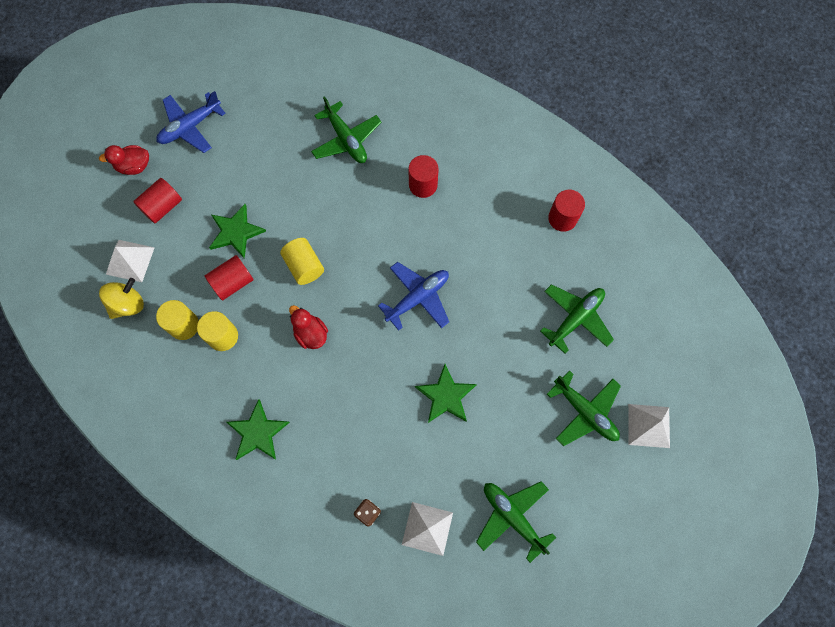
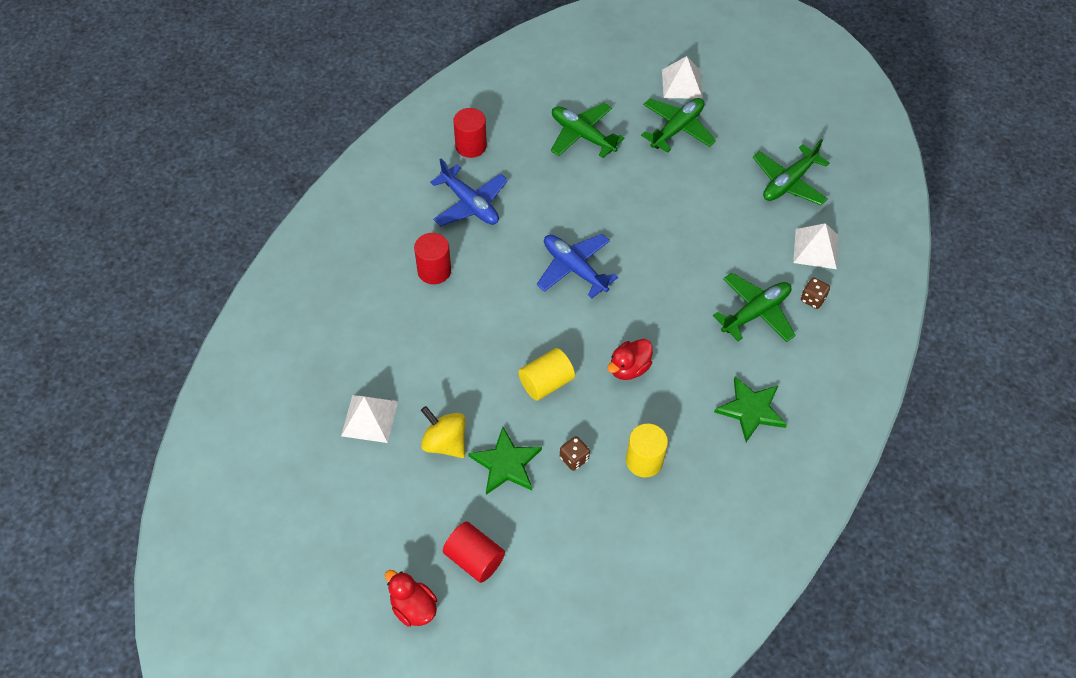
camera: 95 degrees left, 15 degrees down
red duck [99,145,149,175] -> red duck turned 150 degrees clockwise [385,570,437,626]
yellow spinning top [99,278,144,319] -> yellow spinning top moved to [421,406,466,458]
white pyramid [106,240,155,282] -> white pyramid moved to [341,395,398,443]
blue plane [156,91,226,153] -> blue plane moved to [430,159,508,227]
yellow cylinder [156,300,199,340] -> none
red cylinder [205,255,254,300] -> brown dice [560,436,590,471]
green plane [311,96,381,163] -> green plane moved to [713,273,796,342]
green star [415,364,477,423] -> none

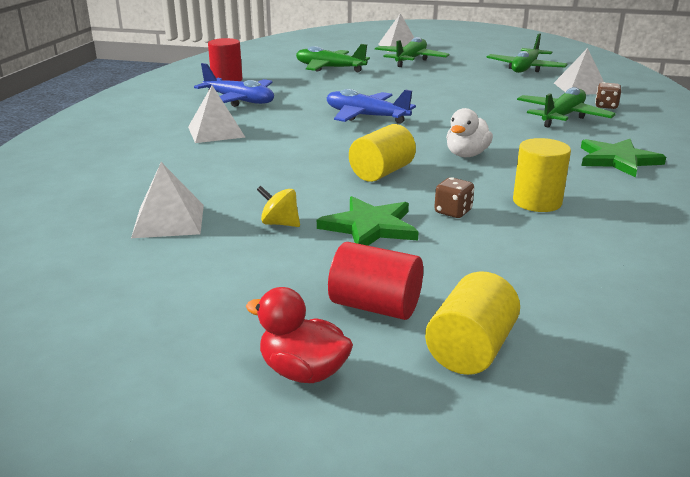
camera: 15 degrees left, 30 degrees down
red cylinder [414,233,451,284] -> white pyramid [188,86,245,143]
yellow spinning top [421,406,466,458] -> yellow spinning top [257,186,300,227], size x0.62
red duck [607,339,653,380] -> white duck [446,108,493,157]
none -> yellow cylinder [425,271,520,375]

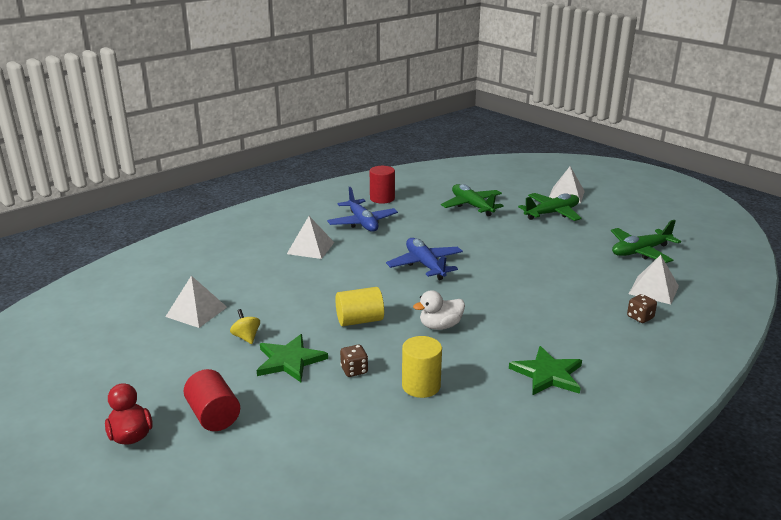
camera: 35 degrees right, 0 degrees up
yellow cylinder [425,271,520,375] -> none
green plane [517,87,616,128] -> none

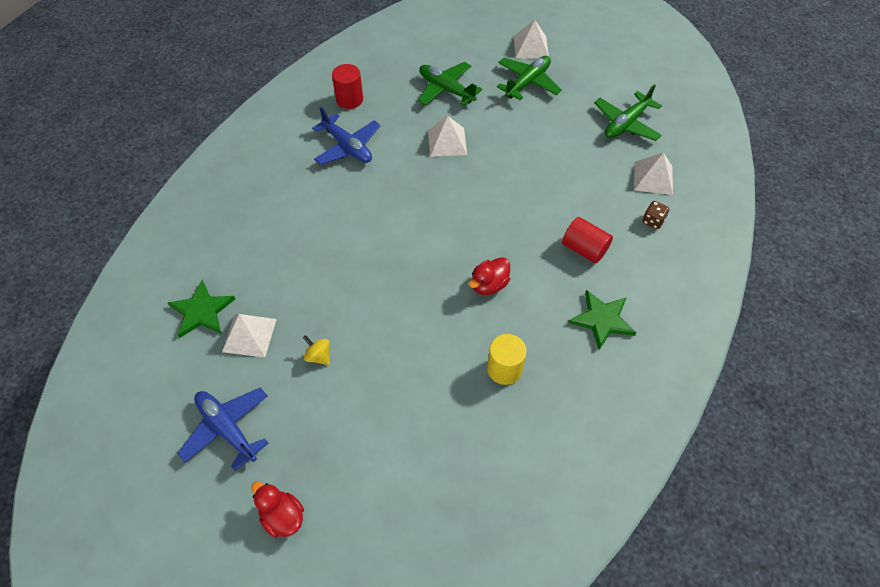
camera: 20 degrees left, 30 degrees up
red cylinder [184,369,240,431] -> red cylinder moved to [562,217,613,263]
green star [257,334,328,382] -> green star moved to [168,280,235,338]
white pyramid [287,216,335,259] -> white pyramid moved to [428,116,467,157]
yellow cylinder [335,287,384,326] -> none
brown dice [340,345,368,377] -> none
blue plane [386,238,463,280] -> blue plane moved to [177,388,268,471]
white duck [413,290,465,330] -> red duck [469,257,510,295]

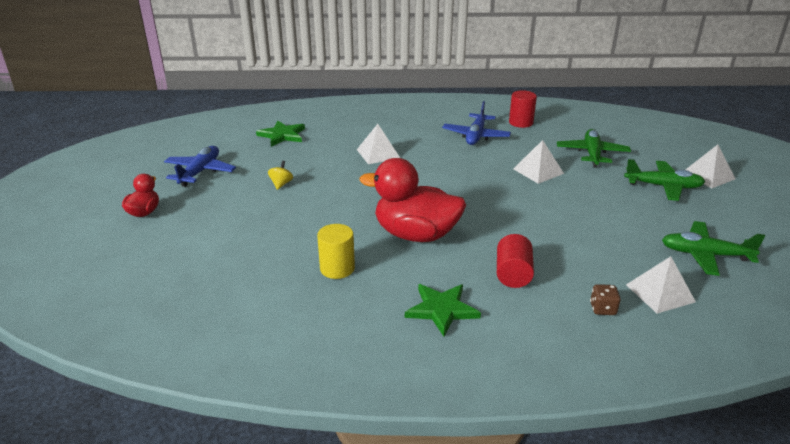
camera: 60 degrees right, 25 degrees down
white pyramid [222,314,277,358] -> white pyramid moved to [357,124,400,164]
red duck [469,257,510,295] -> red duck [360,158,466,242], size x2.02

